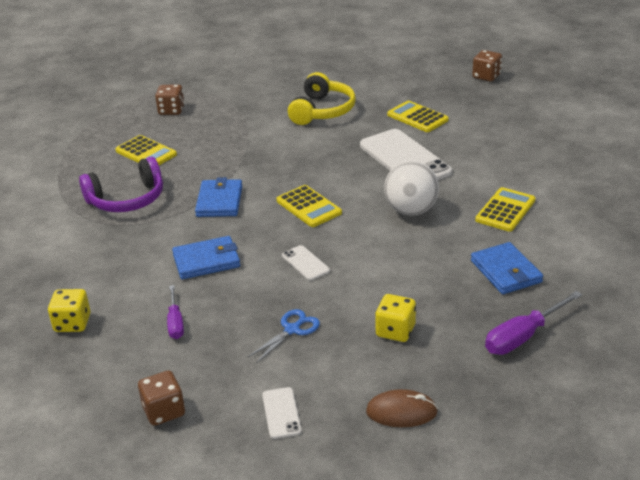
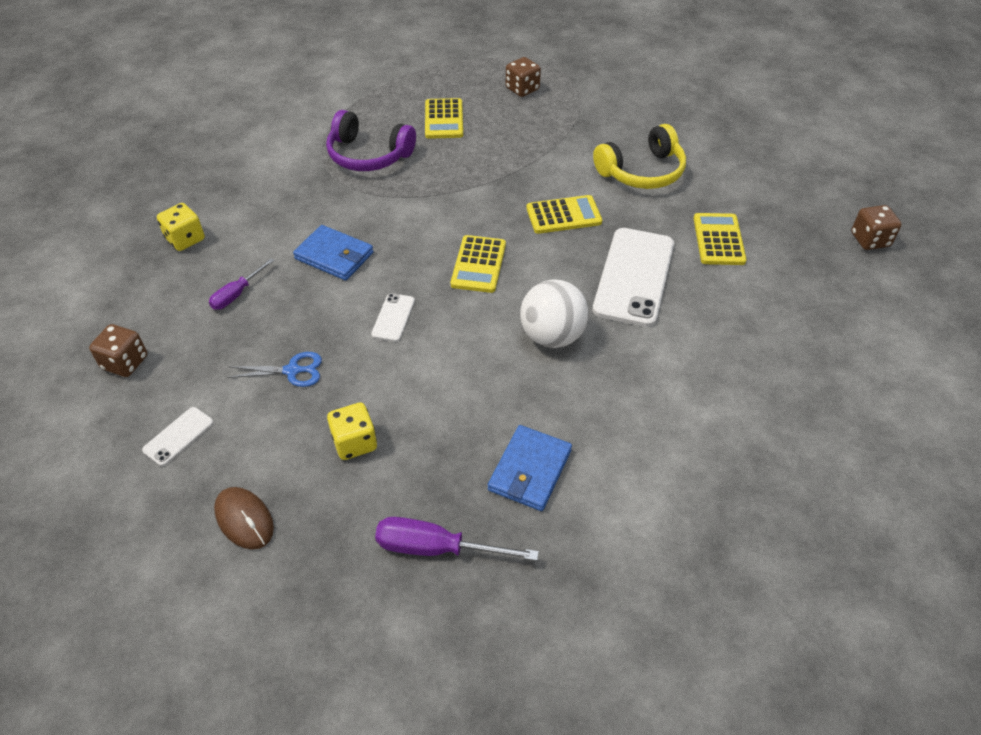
camera: 45 degrees right, 15 degrees up
blue wallet [195,177,242,217] -> none
yellow calculator [475,187,535,232] -> yellow calculator moved to [526,195,602,234]

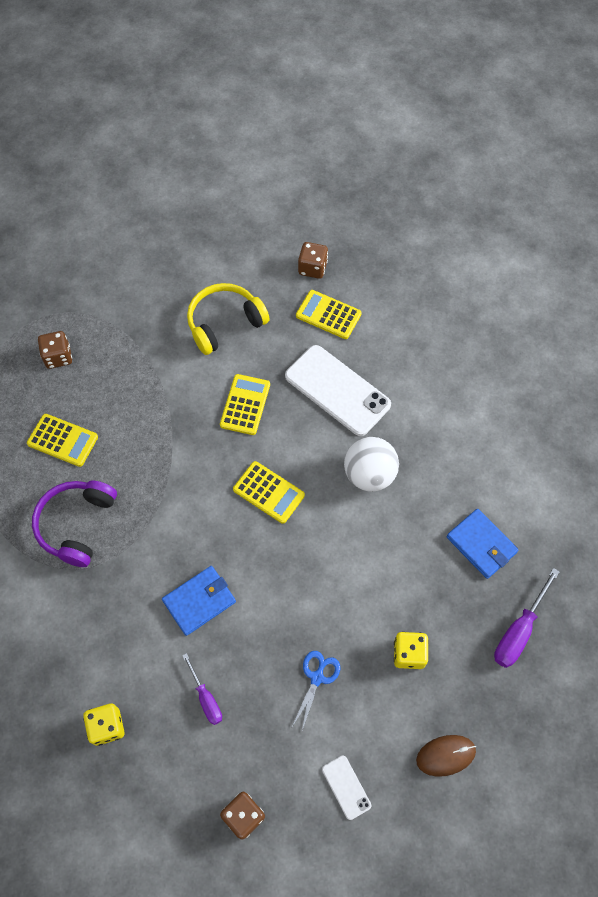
camera: 65 degrees left, 15 degrees up
purple headphones [326,110,416,171] -> purple headphones turned 150 degrees clockwise [32,480,117,567]
white phone [371,293,415,342] -> none
yellow headphones [593,124,686,189] -> yellow headphones turned 120 degrees counterclockwise [187,283,269,355]
brown dice [851,205,902,250] -> brown dice moved to [298,242,328,279]

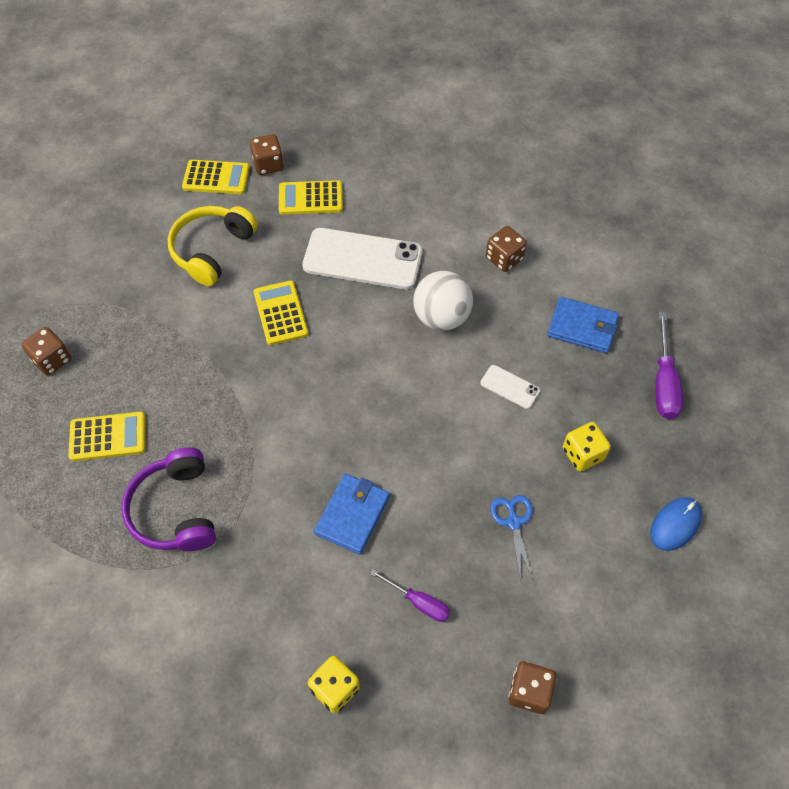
camera: 30 degrees left, 5 degrees down
yellow calculator [233,461,305,524] -> yellow calculator moved to [182,160,250,194]
white phone [322,755,371,820] -> white phone moved to [480,365,540,409]
brown mouse [416,735,476,777] -> blue mouse [650,497,702,551]
none -> brown dice [486,226,527,272]

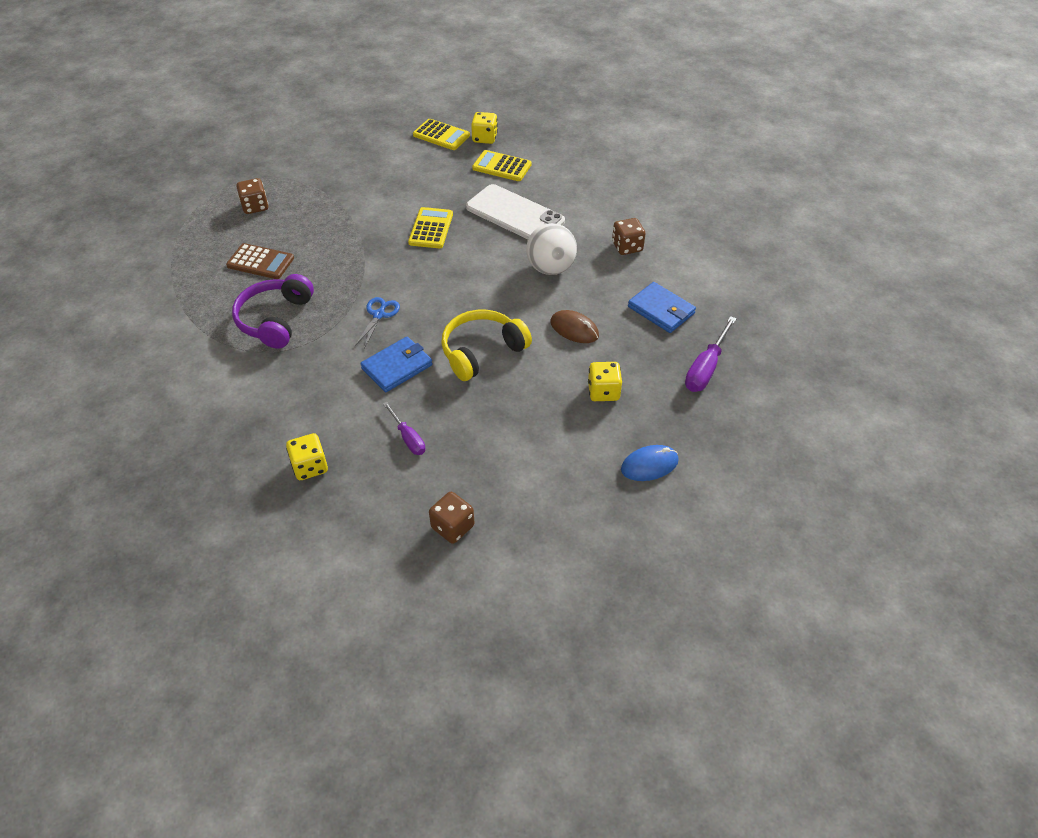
camera: 25 degrees right, 10 degrees down
yellow calculator [68,412,146,461] -> brown calculator [226,243,294,279]
yellow headphones [168,206,258,286] -> yellow headphones moved to [441,310,532,381]
brown dice [250,134,284,175] -> yellow dice [471,112,498,144]
white phone [480,365,540,409] -> brown mouse [551,310,599,343]
blue scissors [490,495,533,581] -> blue scissors moved to [355,297,400,349]

